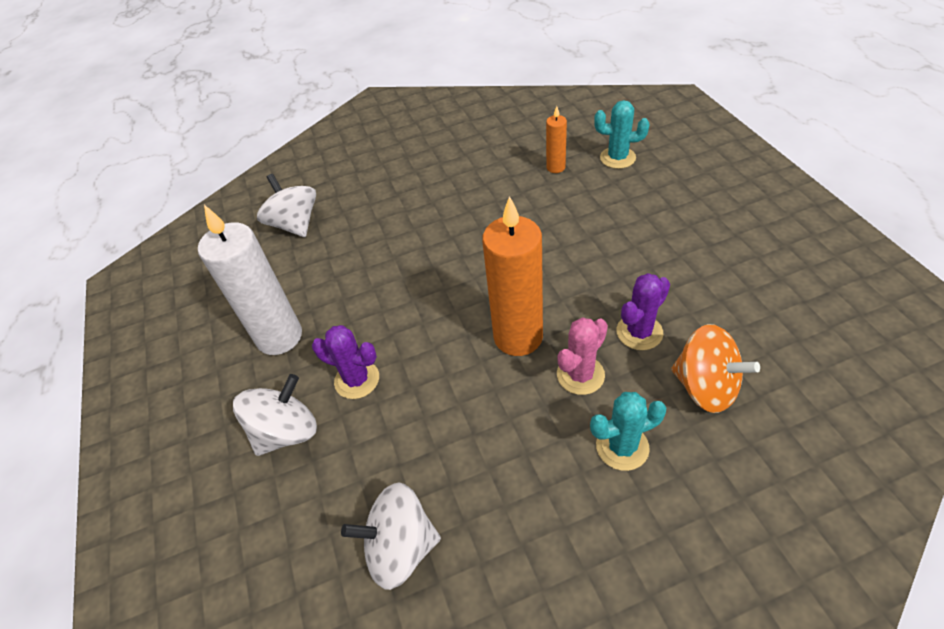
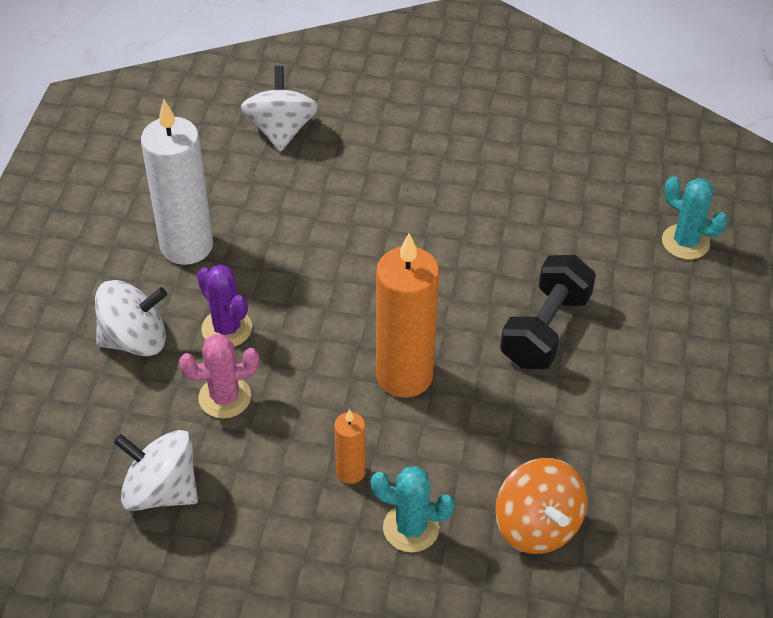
camera: 25 degrees right, 0 degrees up
orange candle [546,106,567,173] -> orange candle moved to [334,409,366,484]
pink cactus [557,317,608,395] -> pink cactus moved to [179,334,260,419]
purple cactus [617,273,670,350] -> none
none -> black dumbbell [500,255,596,369]

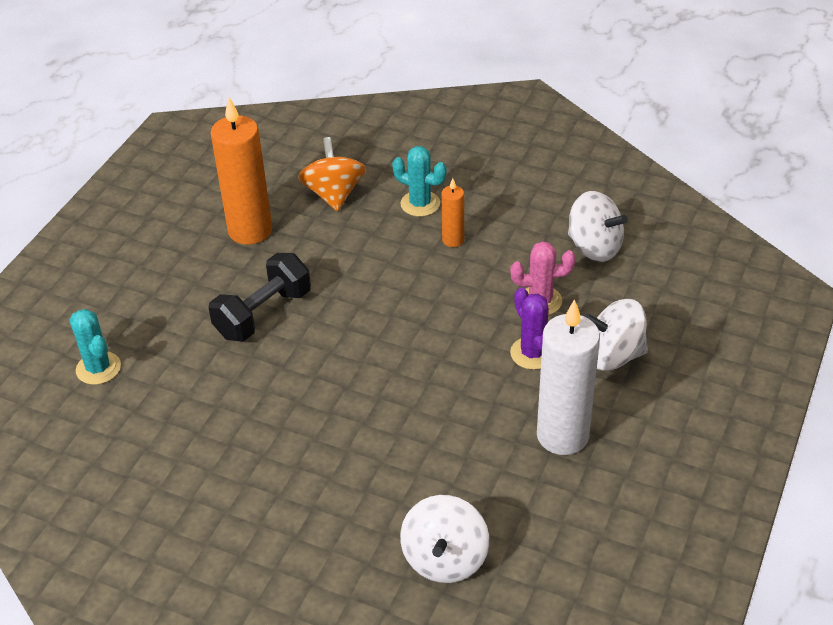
camera: 165 degrees left, 5 degrees down
orange candle [376,233,439,398] -> orange candle moved to [211,97,272,245]

